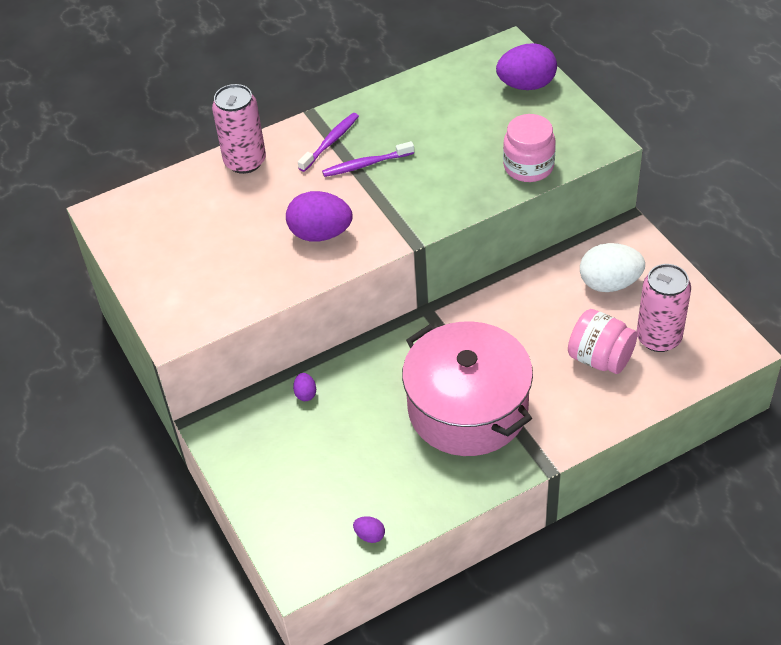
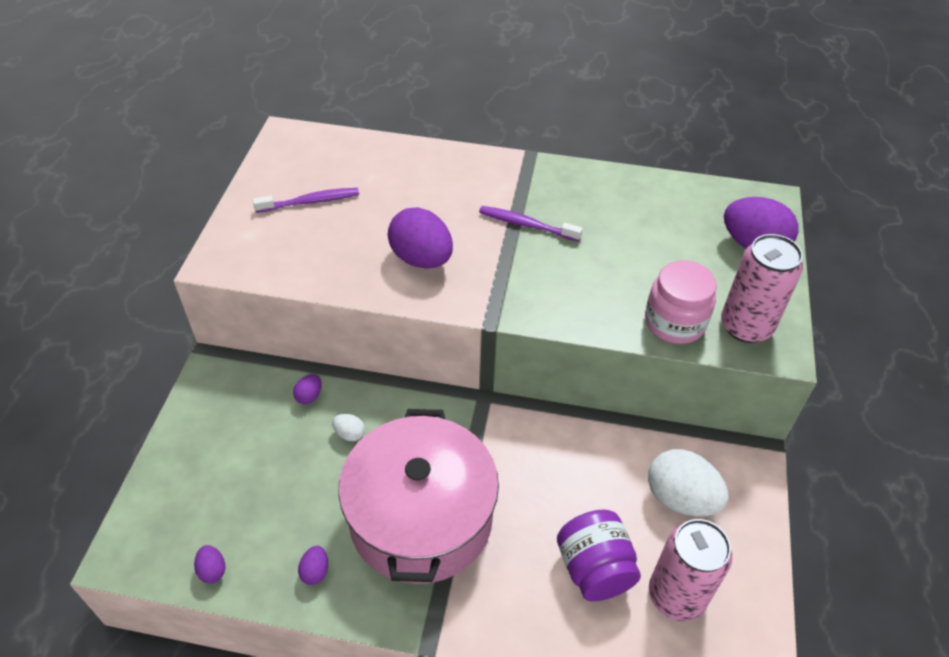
camera: 35 degrees right, 0 degrees up
pink can [212,84,266,174] -> pink can moved to [721,234,803,343]
purple toothbrush [298,113,359,172] -> purple toothbrush moved to [253,188,359,213]
pink jar [568,309,637,374] -> purple jar [557,510,641,601]
none -> purple egg [298,546,328,585]
none -> white egg [332,414,365,441]

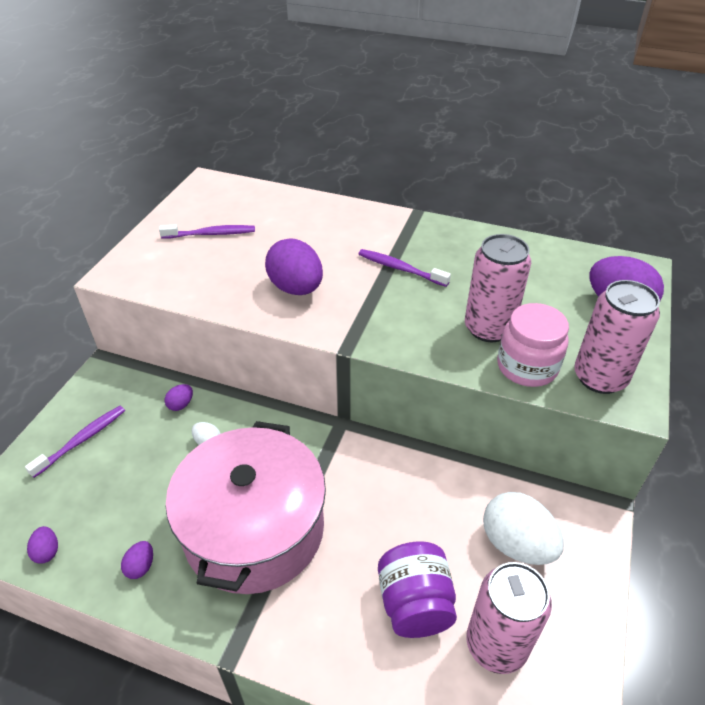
camera: 10 degrees right, 5 degrees down
none -> purple toothbrush [25,406,125,478]
none -> pink can [465,234,531,342]

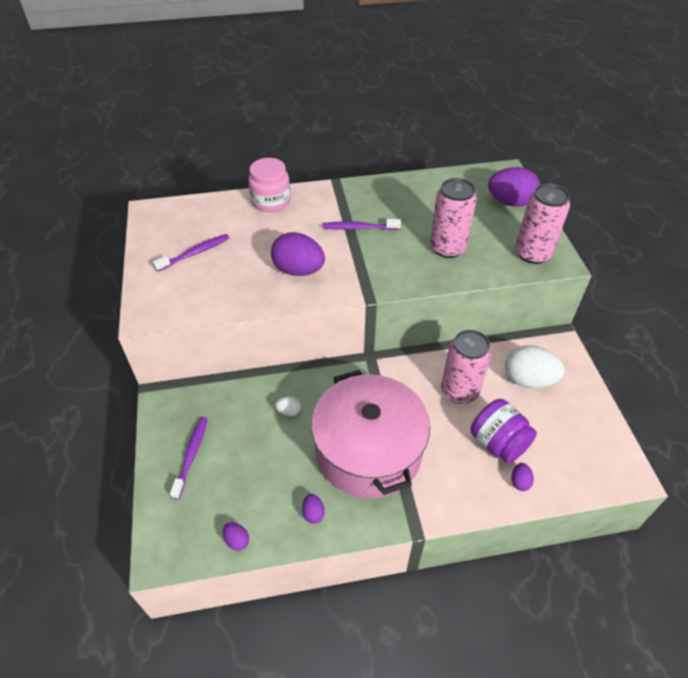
camera: 30 degrees left, 5 degrees up
purple egg [165,384,193,411] -> purple egg moved to [511,463,534,491]
pink can [466,562,552,674] -> pink can moved to [441,330,492,404]
pink jar [497,303,569,387] -> pink jar moved to [248,158,291,212]

